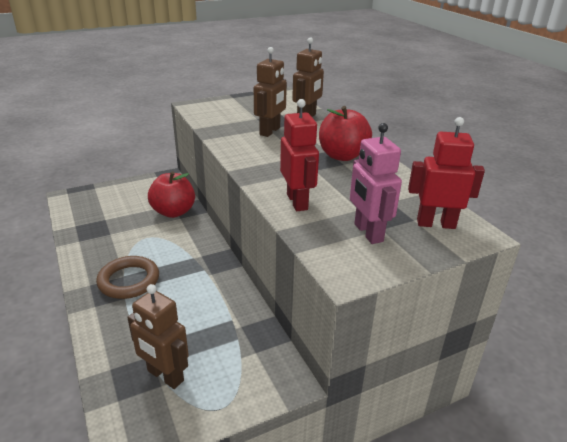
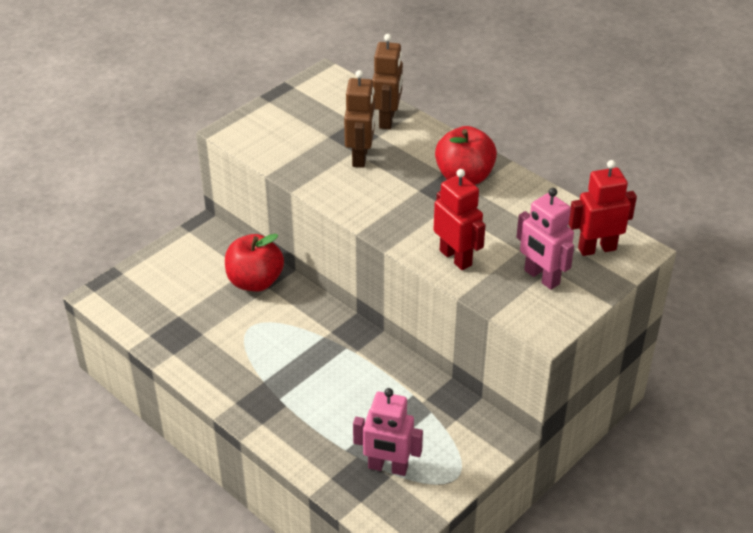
camera: 20 degrees left, 10 degrees up
brown ring [96,256,159,299] -> none
brown robot [127,284,189,389] -> pink robot [353,388,423,476]

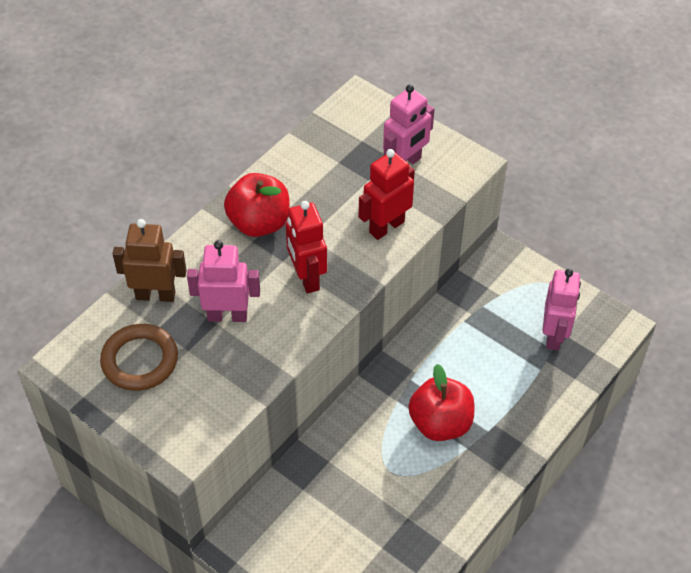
camera: 95 degrees left, 10 degrees up
red apple [225,234,284,291] -> red apple moved to [409,364,475,441]
brown robot [344,70,375,168] -> pink robot [187,240,260,322]
red robot [568,160,637,256] -> red robot moved to [286,201,327,294]
none -> brown ring [100,324,178,391]

